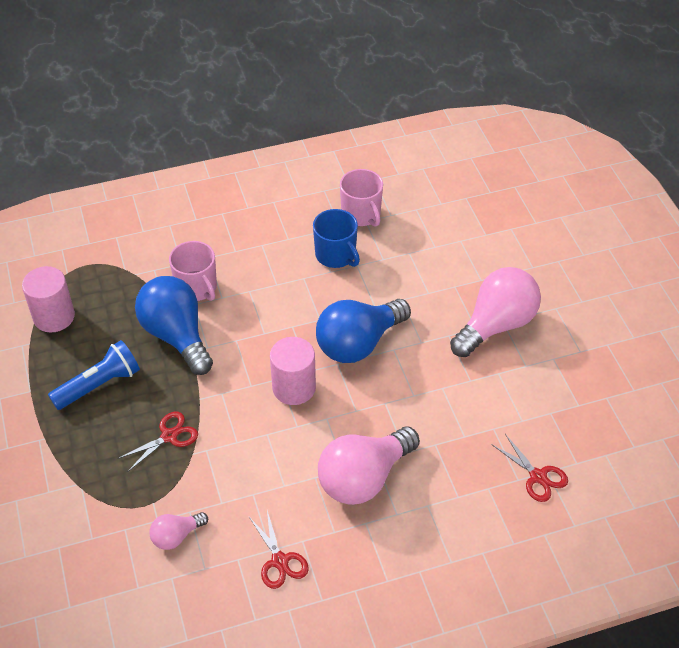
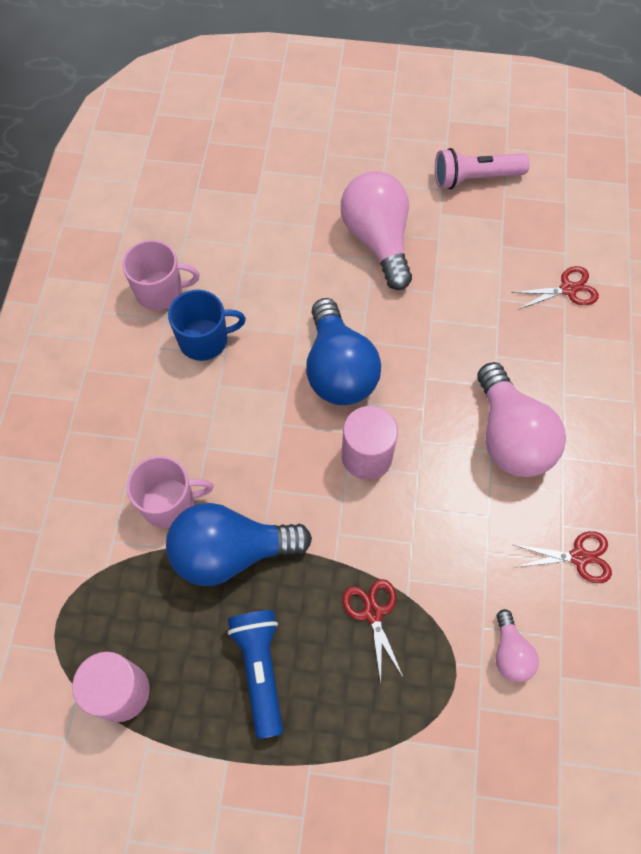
camera: 65 degrees left, 15 degrees up
none -> pink flashlight [435,148,530,189]

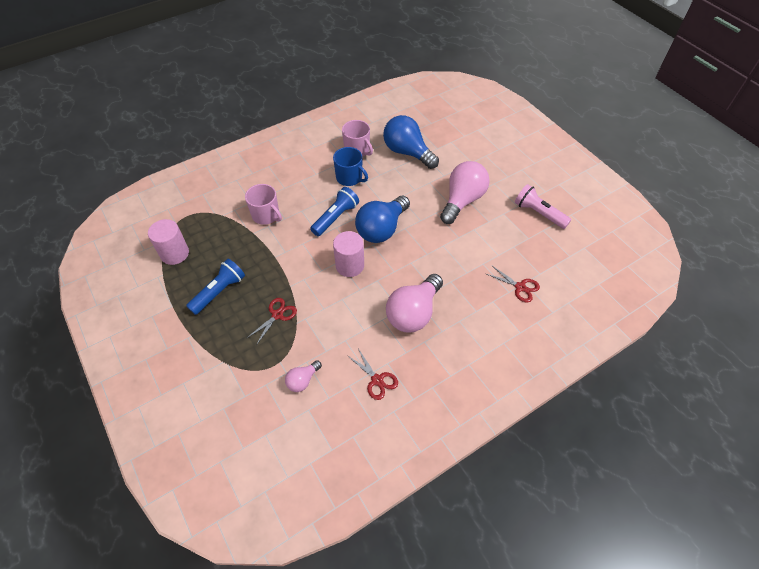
camera: 50 degrees right, 10 degrees down
blue light bulb [166,503,312,586] -> blue light bulb moved to [383,115,439,169]
none -> blue flashlight [310,187,359,236]

